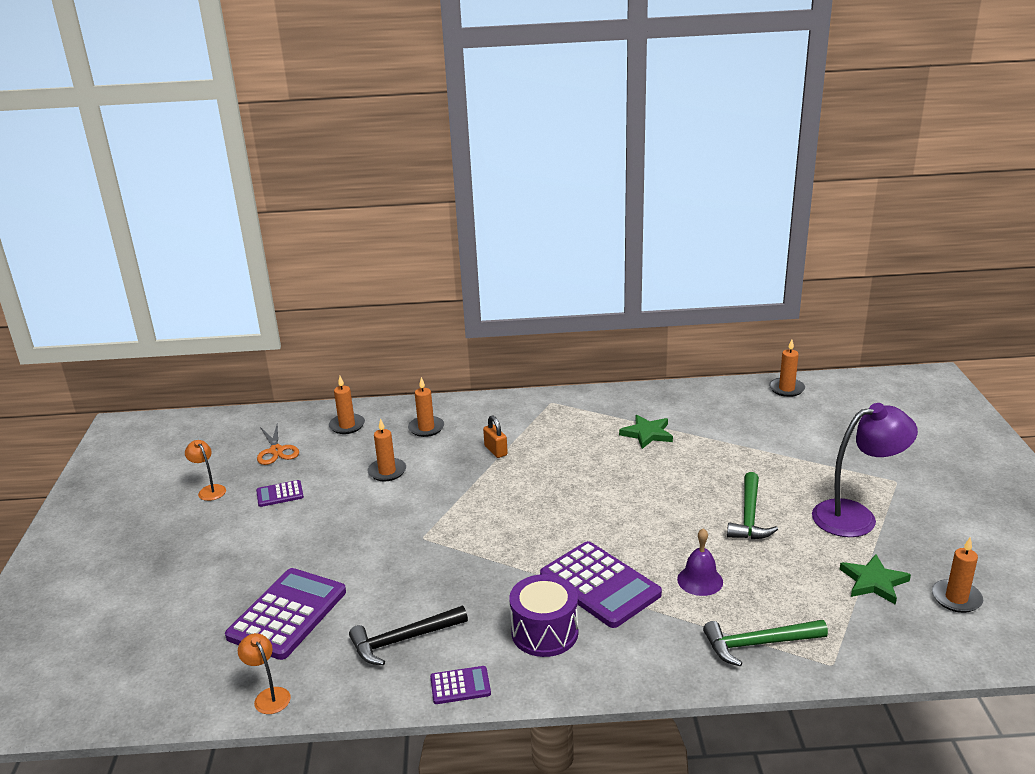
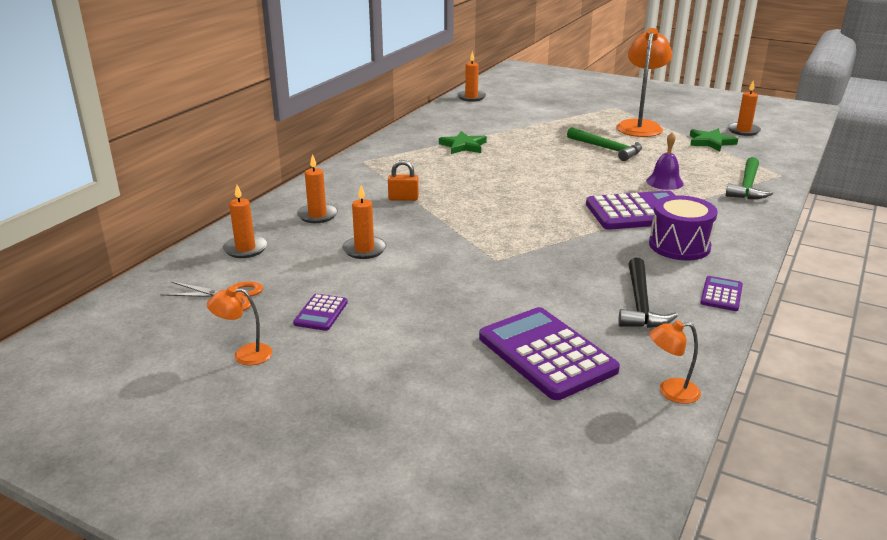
camera: 60 degrees left, 0 degrees up
purple lamp [812,403,918,537] -> orange lamp [616,28,672,137]

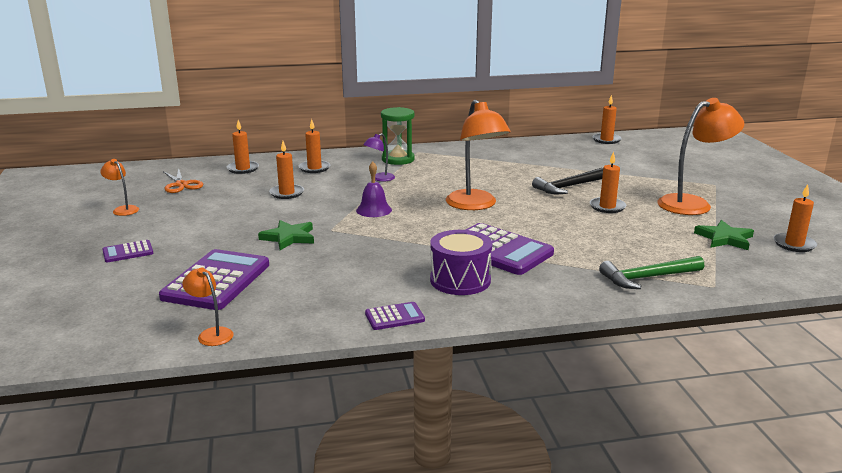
camera: 50 degrees right, 5 degrees down
purple calculator [293,294,348,331] -> purple calculator moved to [102,240,153,262]
orange padlock [388,160,419,201] -> purple lamp [363,133,395,181]
green star [439,131,487,154] -> green star moved to [258,220,314,250]
green hammer [567,127,642,161] -> orange candle [590,152,626,213]
black hammer [618,258,678,328] -> black hammer moved to [532,168,603,194]
purple bell [646,132,684,190] -> purple bell moved to [356,162,392,217]
none -> green hourglass [381,107,415,165]
none -> orange lamp [446,100,511,210]

